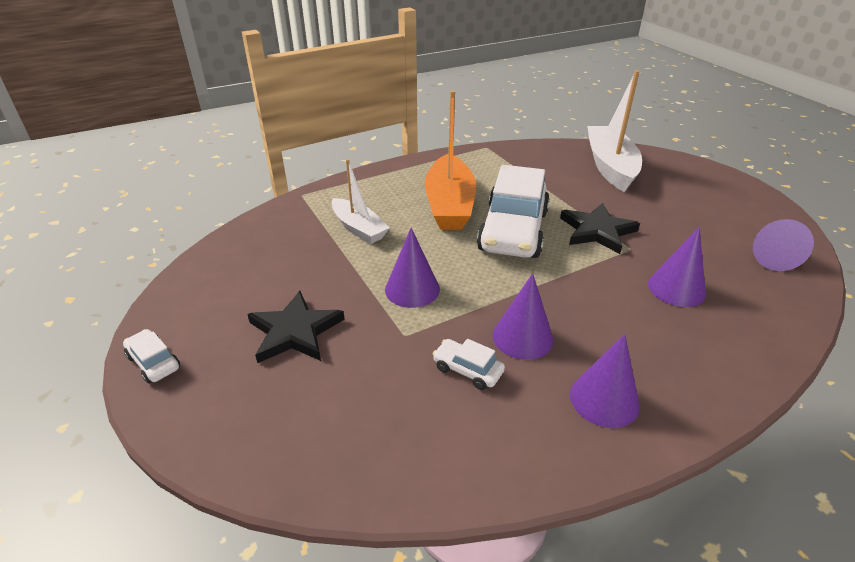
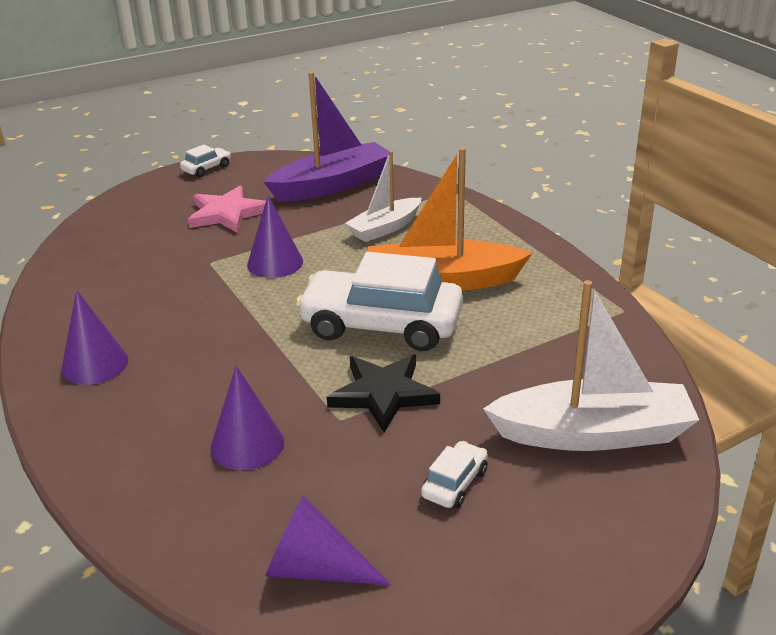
camera: 90 degrees right, 5 degrees down
black star [247,291,345,363] -> pink star [188,185,266,233]
white car [432,339,505,390] -> white car moved to [421,441,488,508]
purple cone [493,273,554,360] -> none
none -> purple boat [264,72,389,202]

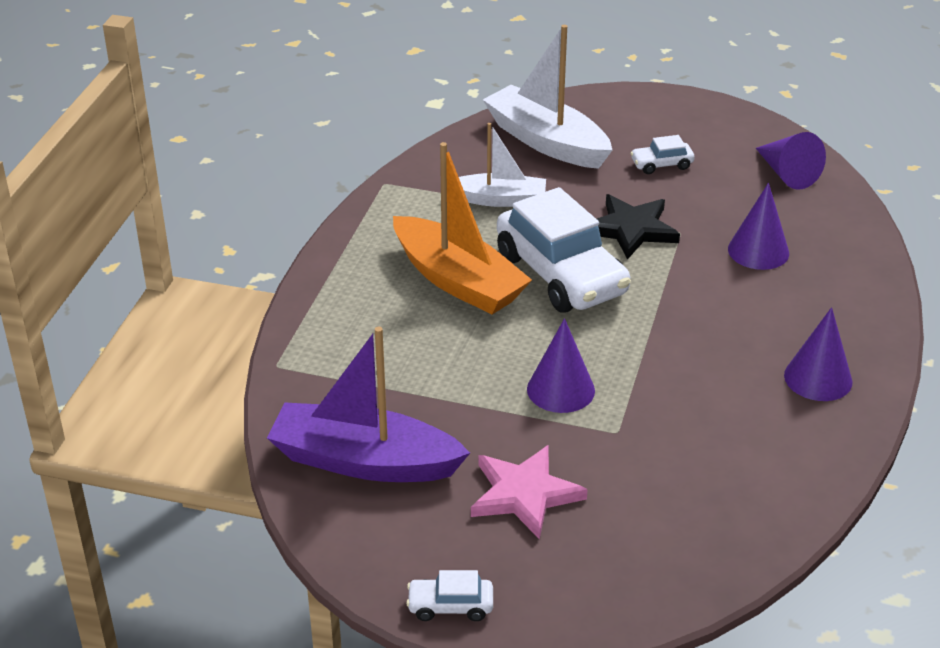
camera: 135 degrees left, 5 degrees up
white boat [345,151,421,242] -> white boat moved to [459,123,546,207]

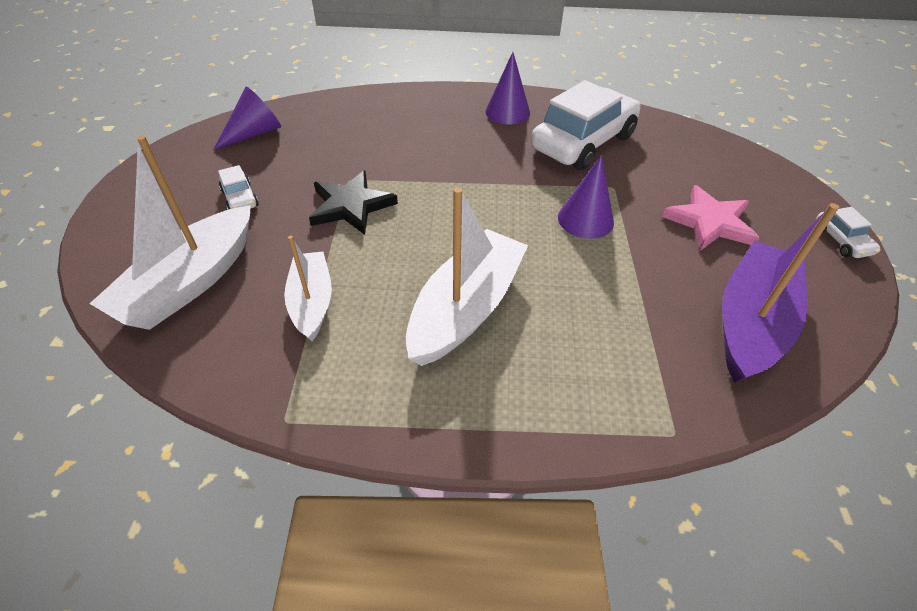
camera: 105 degrees left, 10 degrees up
purple boat [267,326,470,482] -> purple boat turned 150 degrees counterclockwise [722,203,839,383]
orange boat [393,142,532,315] -> white boat [406,187,528,366]
white car [497,187,631,313] -> white car moved to [531,80,641,170]
purple cone [728,183,789,270] -> none

